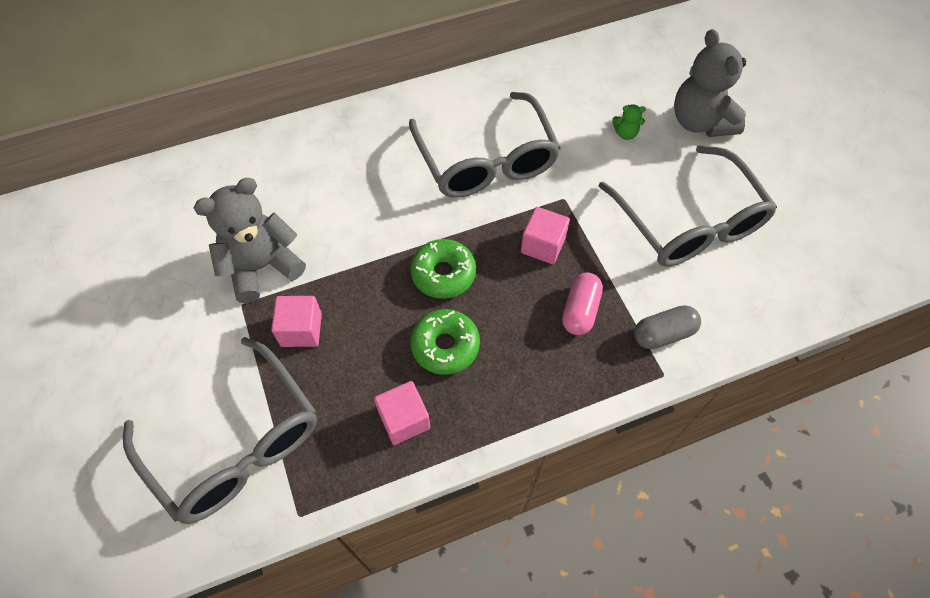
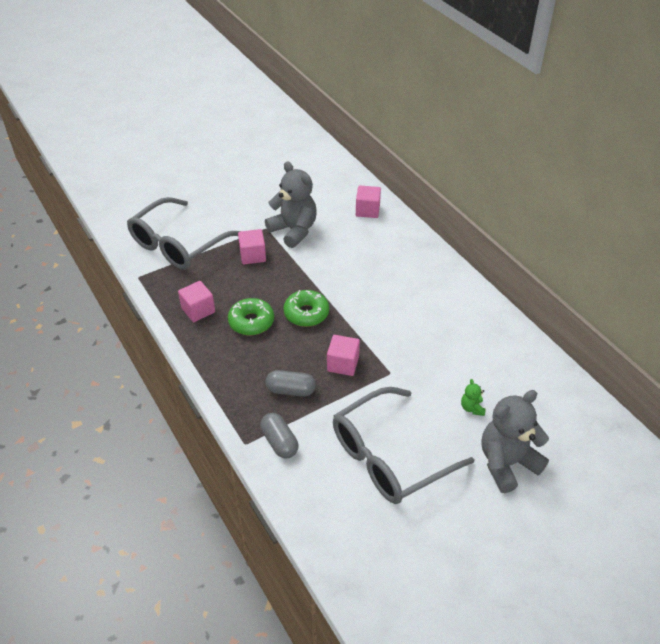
camera: 80 degrees right, 15 degrees down
grey glasses [409,92,561,198] -> none
pink capsule [562,273,603,335] -> grey capsule [265,370,316,397]
none -> pink cube [356,186,381,218]

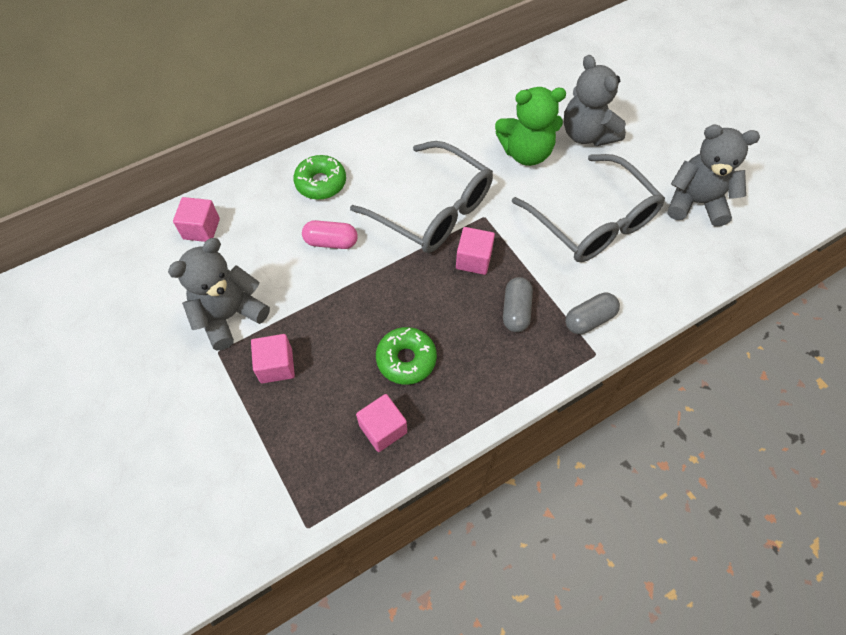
camera: 90 degrees left, 15 degrees up
grey glasses [127,197,240,270] -> grey glasses moved to [350,141,493,253]
green donut [284,290,329,327] -> green donut moved to [293,155,346,200]
green teddy bear [461,379,485,416] -> green teddy bear [495,87,566,166], size x2.39
none -> pink capsule [302,220,358,249]
none -> grey teddy bear [668,125,760,227]

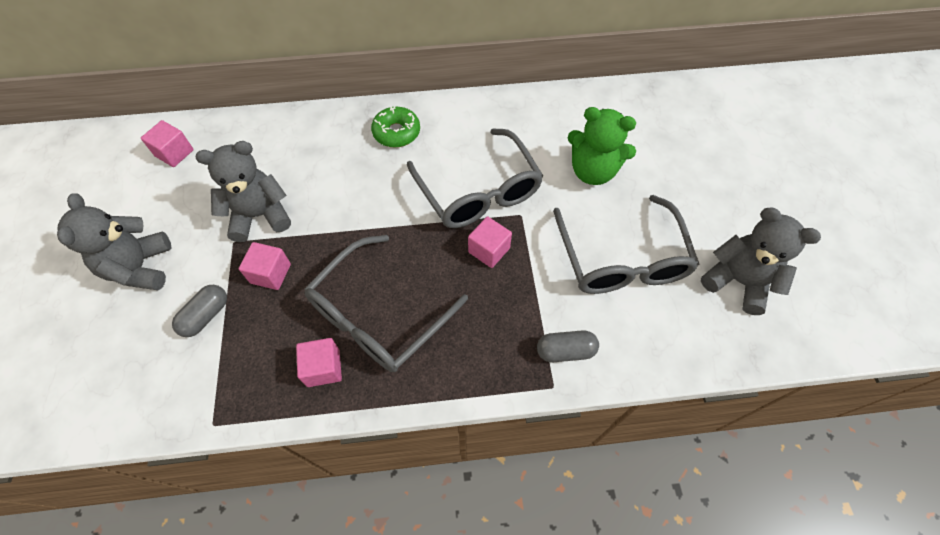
camera: 25 degrees right, 0 degrees up
pink cube [173,197,220,242] -> pink cube moved to [141,120,194,167]
pink capsule [302,220,358,249] -> none
green donut [376,327,437,385] -> grey glasses [304,235,468,372]
grey capsule [503,277,533,332] -> grey capsule moved to [172,285,227,337]
grey teddy bear [564,55,626,146] -> grey teddy bear moved to [57,193,172,290]

